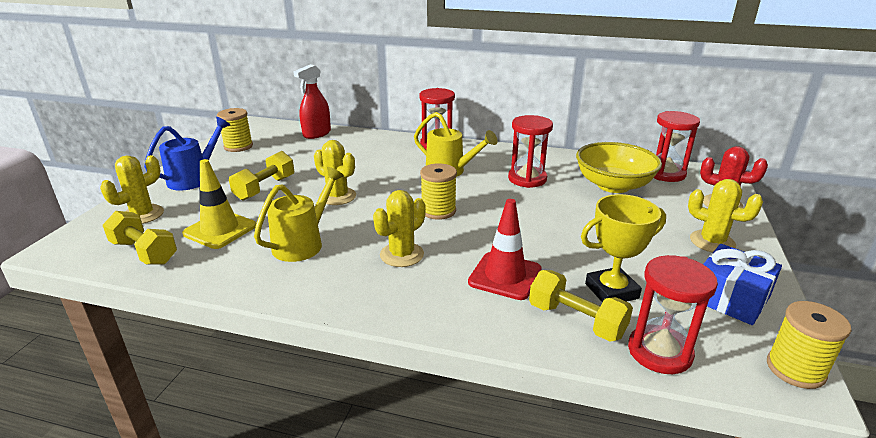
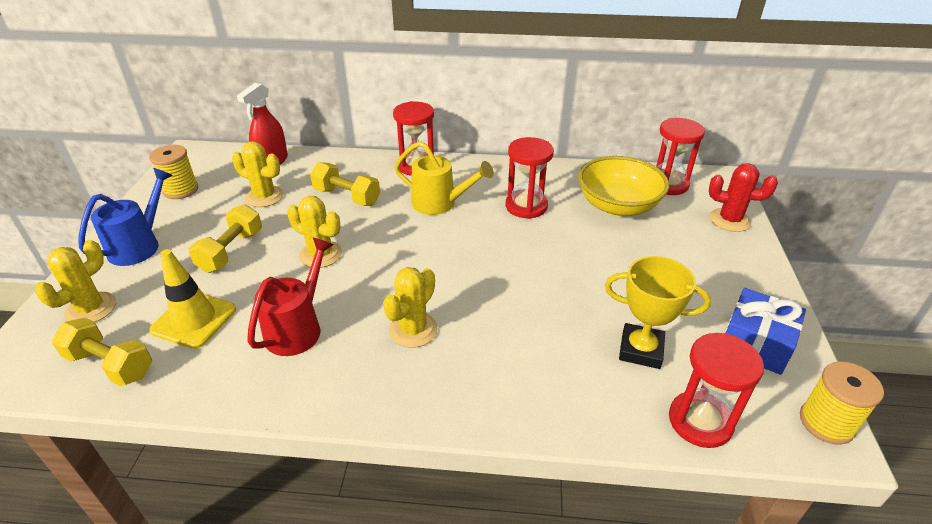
camera: 10 degrees left, 10 degrees up
yellow watering can [254,167,344,262] -> red watering can [247,238,333,356]
yellow spool [420,163,457,220] -> none
red traffic cone [468,199,542,300] -> none
yellow dumbbell [529,270,633,342] -> yellow dumbbell moved to [310,162,380,206]
yellow trophy [581,194,666,303] -> yellow trophy turned 45 degrees clockwise [605,256,711,369]
yellow cactus [688,179,763,253] -> yellow cactus moved to [232,141,284,207]

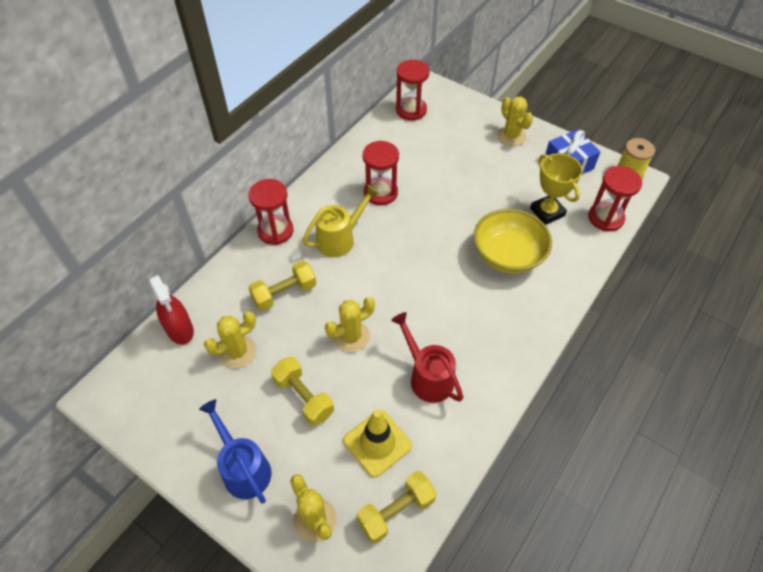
camera: 60 degrees left, 15 degrees up
yellow spool [149,145,198,199] -> none
yellow cactus [383,267,438,348] -> yellow cactus moved to [497,96,533,146]
yellow bowl [578,156,669,217] -> yellow bowl moved to [473,209,552,274]
yellow trophy [605,256,711,369] -> yellow trophy turned 75 degrees counterclockwise [530,153,582,225]
red cactus [709,163,778,232] -> none

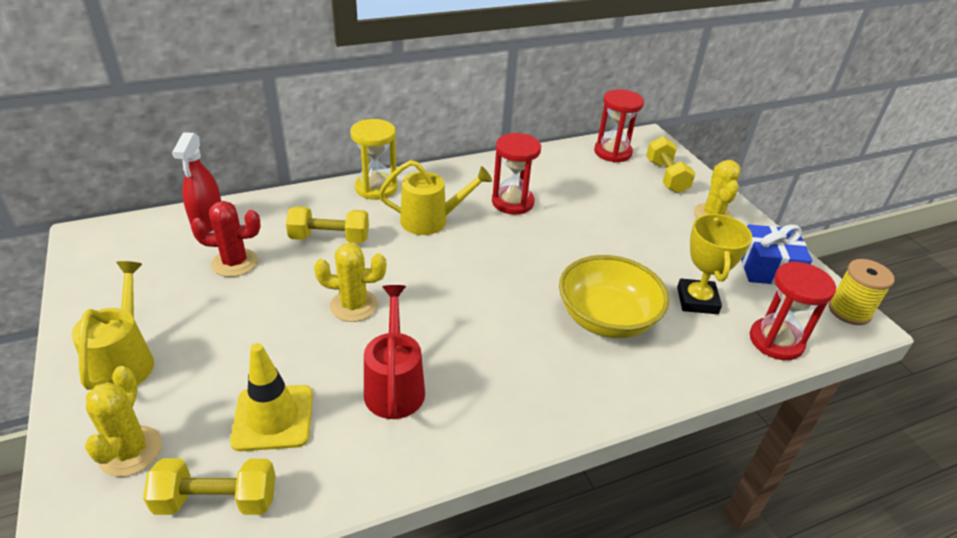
camera: 30 degrees right, 15 degrees down
blue watering can [199,399,271,504] -> yellow watering can [71,261,154,390]
yellow cactus [204,311,256,368] -> red cactus [191,201,261,277]
red hourglass [248,179,294,245] -> yellow hourglass [350,119,398,200]
yellow dumbbell [271,357,334,426] -> yellow dumbbell moved to [646,136,695,193]

